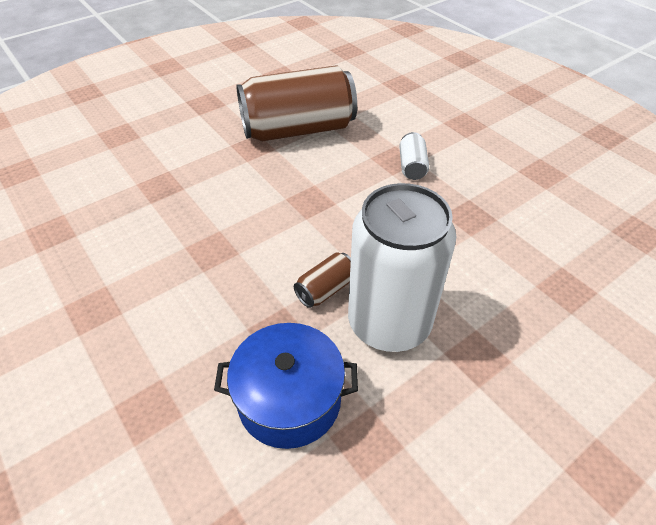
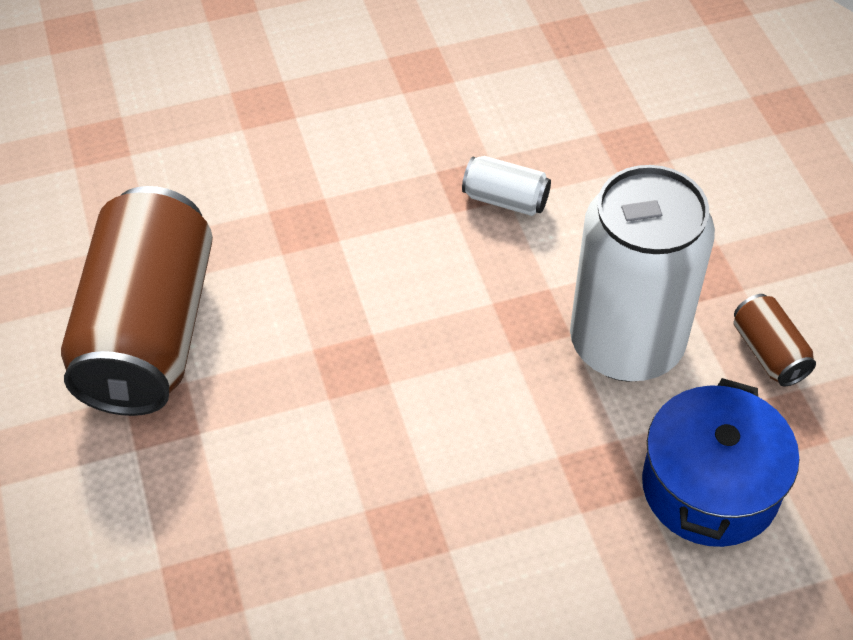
camera: 70 degrees left, 5 degrees up
brown can [294,252,351,308] -> brown can moved to [734,294,816,387]
white can [399,132,429,180] -> white can moved to [462,156,551,216]

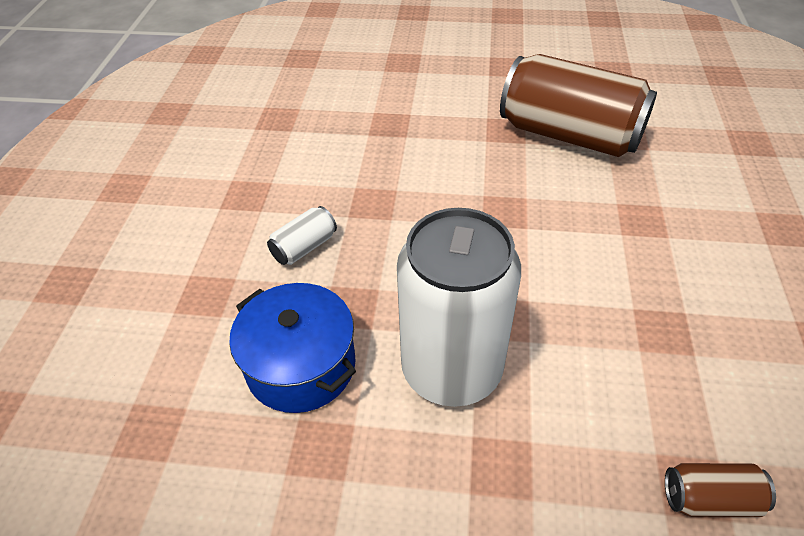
camera: 115 degrees right, 5 degrees down
white can [462,156,551,216] -> white can moved to [267,206,337,265]
brown can [734,294,816,387] -> brown can moved to [665,463,776,517]

